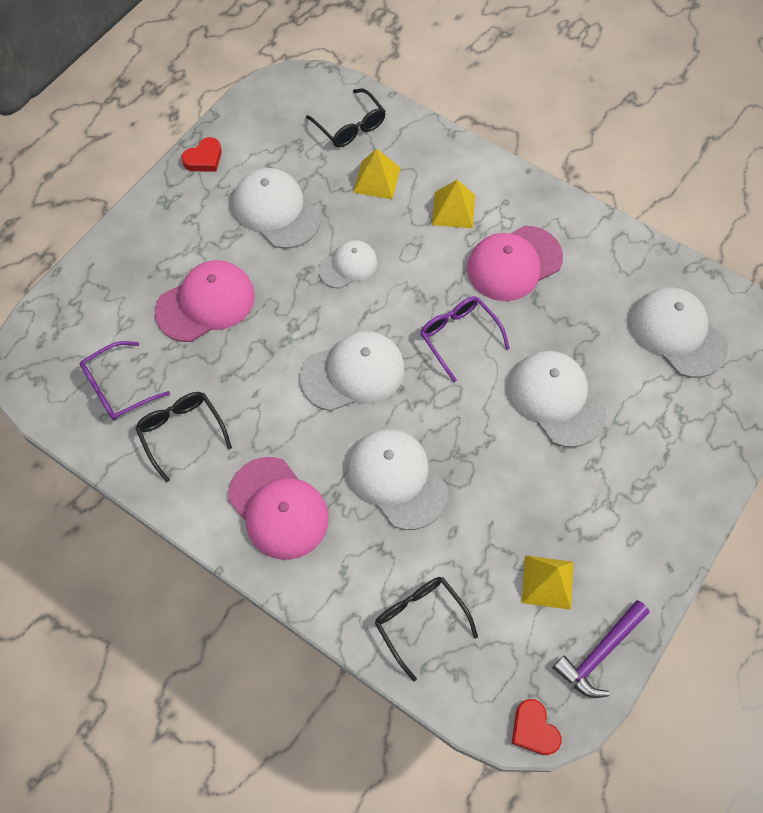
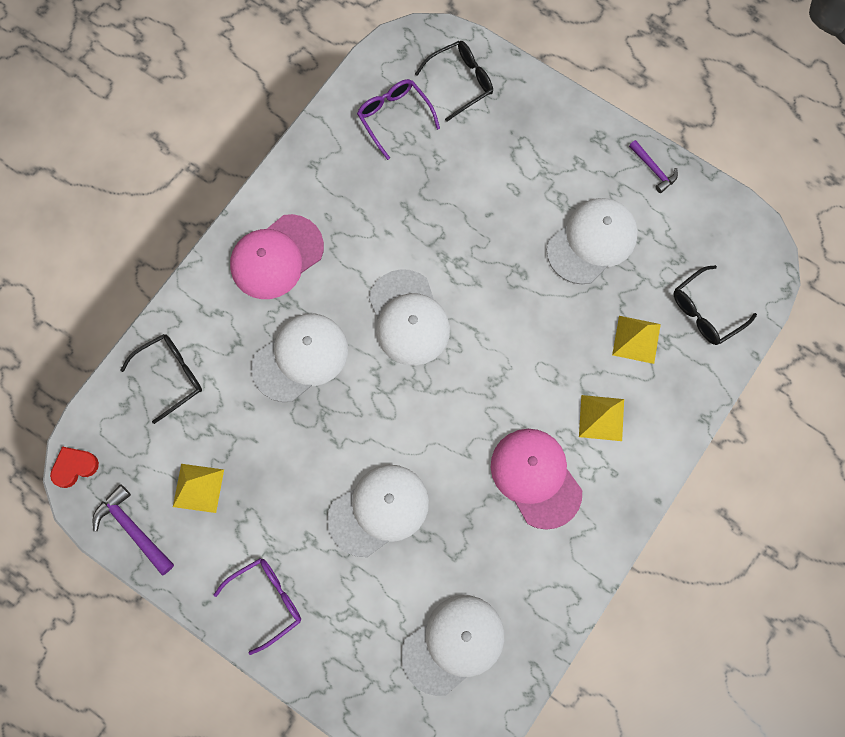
camera: 90 degrees right, 10 degrees up
black glasses [135,392,232,482] -> black glasses moved to [415,41,493,122]
pink cap [154,260,255,342] -> none
red heart [182,137,222,171] -> purple hammer [629,140,678,193]
white cap [318,240,377,289] -> none
purple glasses [420,296,510,382] -> purple glasses moved to [214,558,301,655]

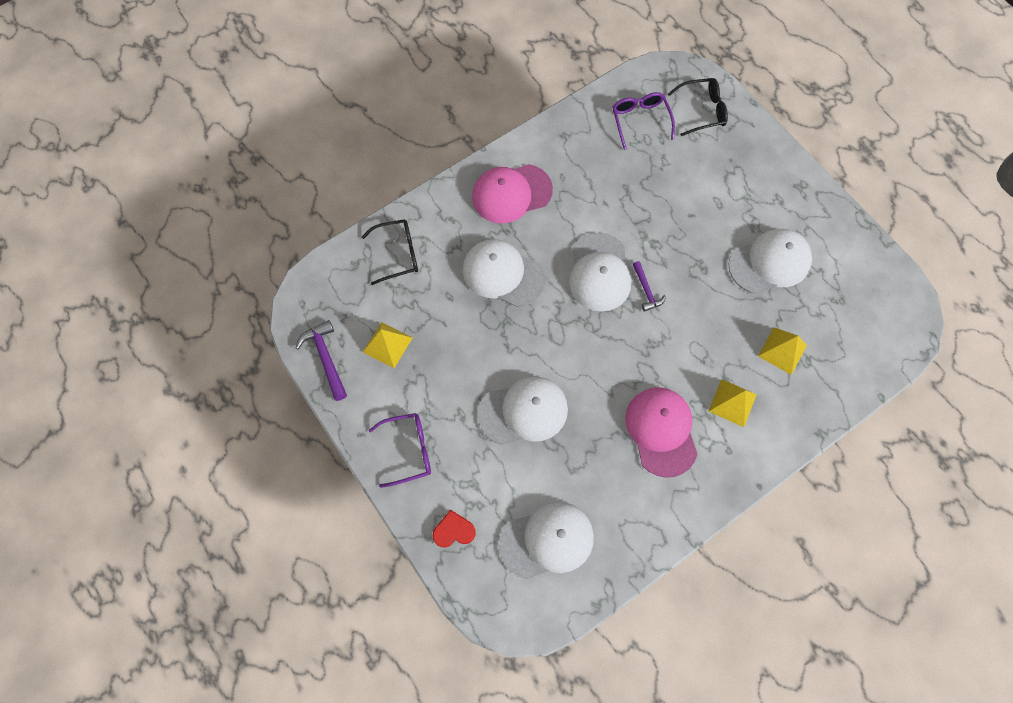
camera: 20 degrees right, 5 degrees down
red heart [50,446,99,488] -> red heart moved to [432,510,476,547]
white cap [251,314,348,402] -> white cap turned 135 degrees counterclockwise [463,239,545,307]
purple hammer [629,140,678,193] -> purple hammer moved to [633,261,666,312]
black glasses [674,265,757,345] -> none

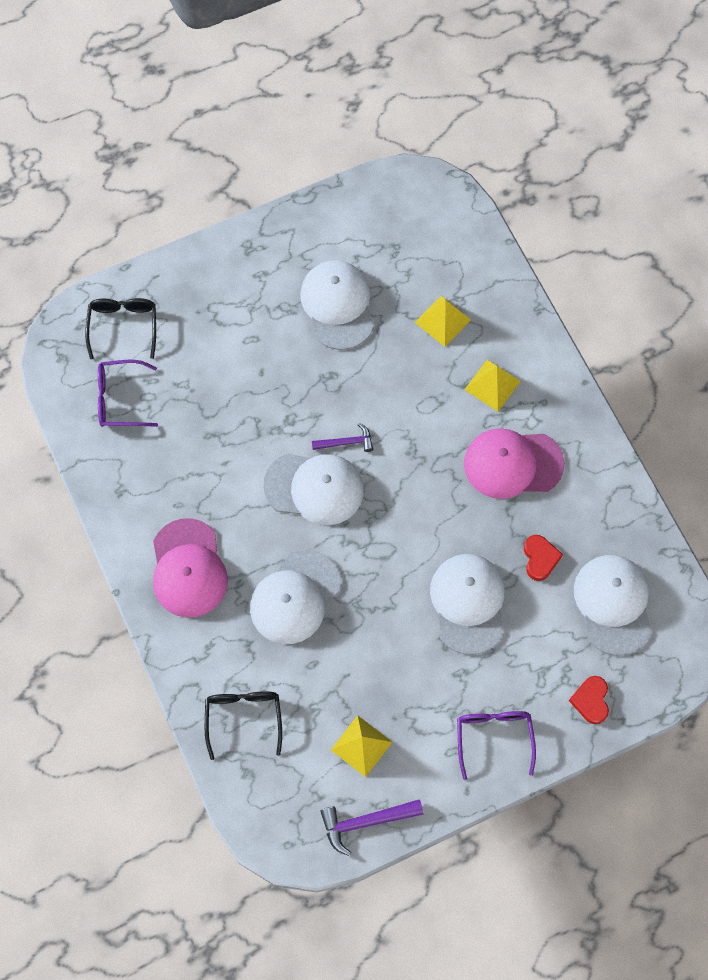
camera: 80 degrees left, 0 degrees up
none -> red heart [524,535,563,581]

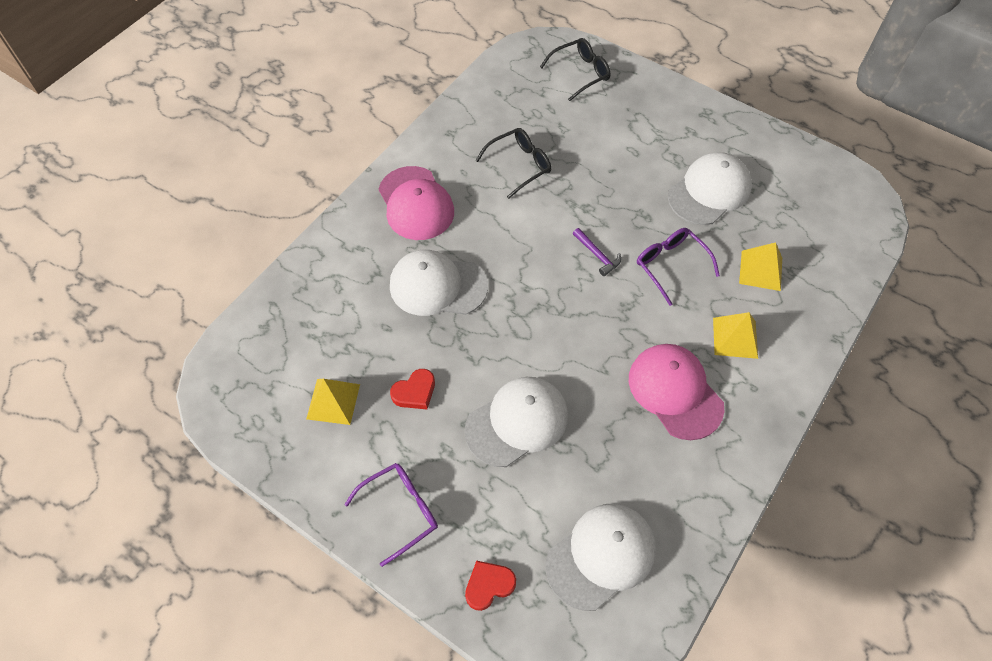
camera: 60 degrees right, 10 degrees down
purple glasses [98,360,158,427] -> purple glasses moved to [637,228,720,306]
pink cap [153,518,228,617] -> pink cap turned 75 degrees counterclockwise [379,166,454,240]
black glasses [205,691,282,760] -> black glasses moved to [476,128,551,199]
white cap [263,453,364,525] -> none
purple hammer [320,799,424,856] -> none
red heart [524,535,563,581] -> red heart moved to [390,369,435,409]

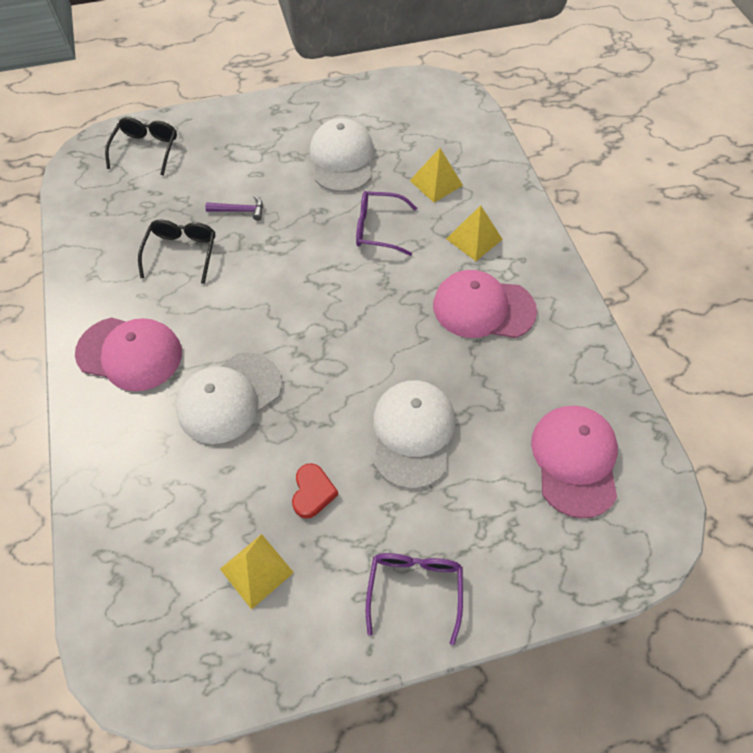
camera: 50 degrees left, 0 degrees up
red heart [465,560,516,611] -> none
white cap [546,504,656,611] -> pink cap [531,406,618,519]
purple hammer [573,228,621,276] -> purple hammer moved to [205,196,263,221]

